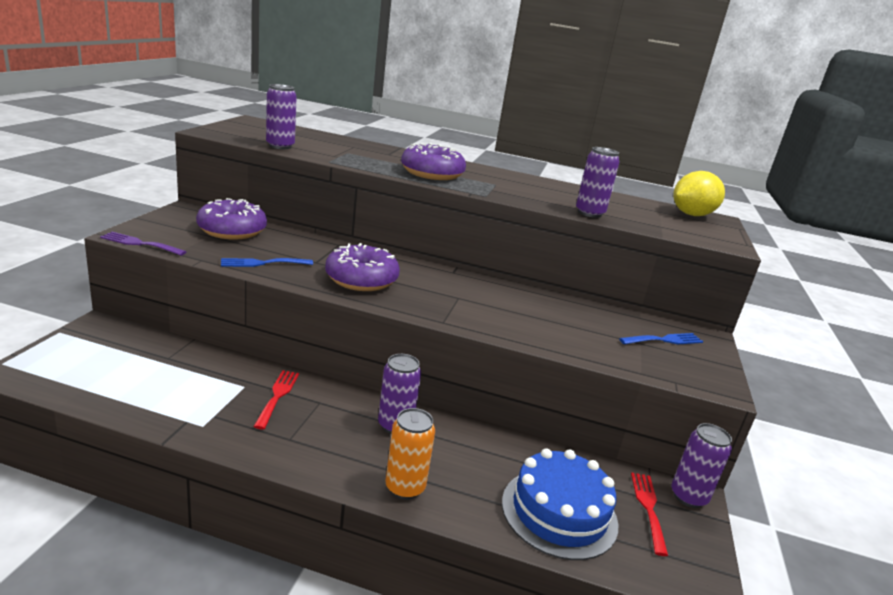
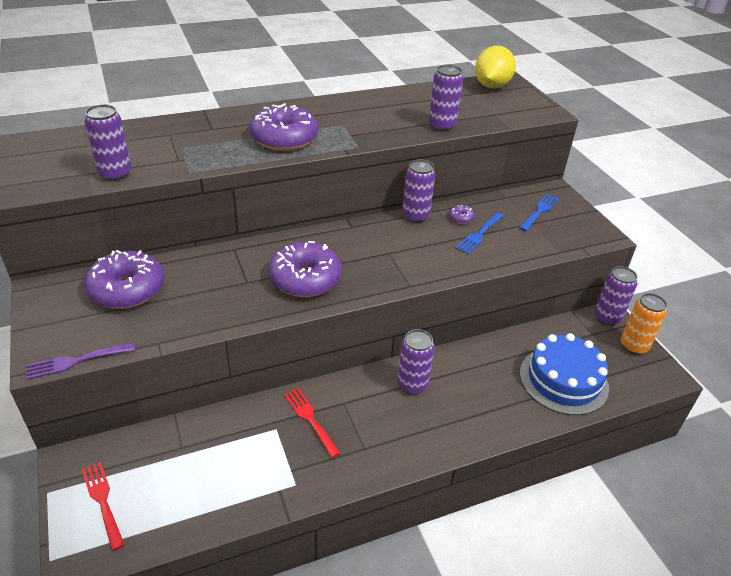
camera: 35 degrees left, 15 degrees up
blue fork [221,258,313,267] -> blue fork moved to [455,212,504,254]
orange can [385,408,435,500] -> orange can moved to [621,293,667,355]
red fork [631,472,668,556] -> red fork moved to [82,462,125,551]
none -> purple can [402,159,435,223]
none -> purple donut [449,205,475,224]

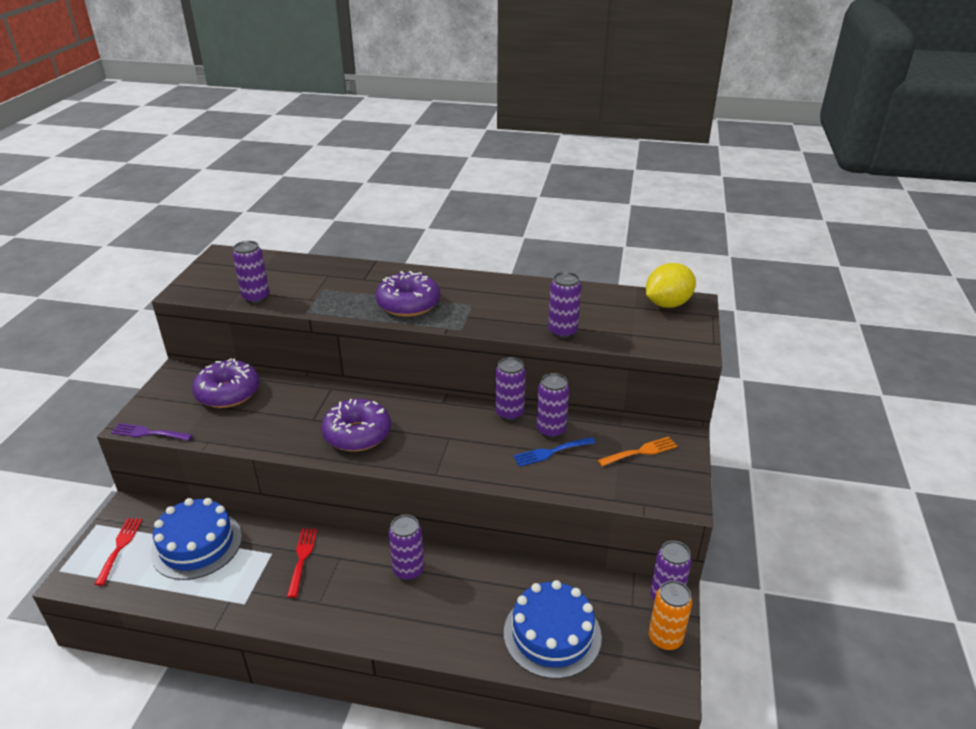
camera: 35 degrees right, 5 degrees down
purple donut [449,205,475,224] -> purple can [537,373,569,438]
blue fork [519,194,559,232] -> orange fork [598,437,677,466]
none -> blue cake [151,498,242,580]

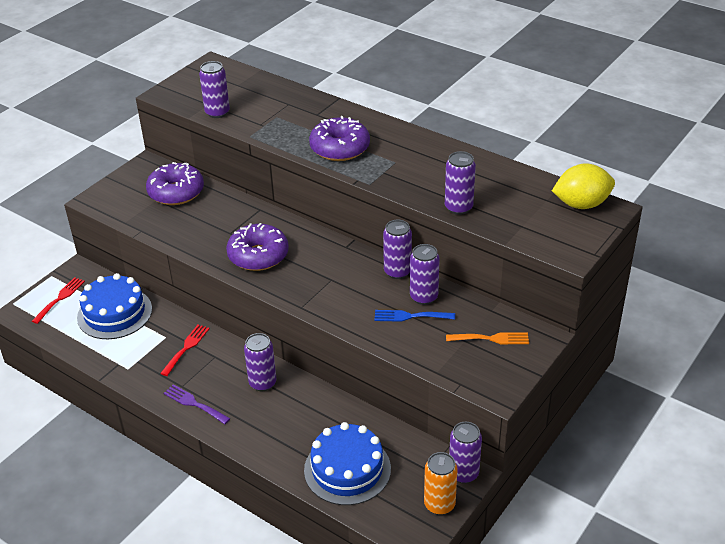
camera: 25 degrees right, 5 degrees up
purple fork [111,423,193,441] -> purple fork moved to [164,384,230,424]

